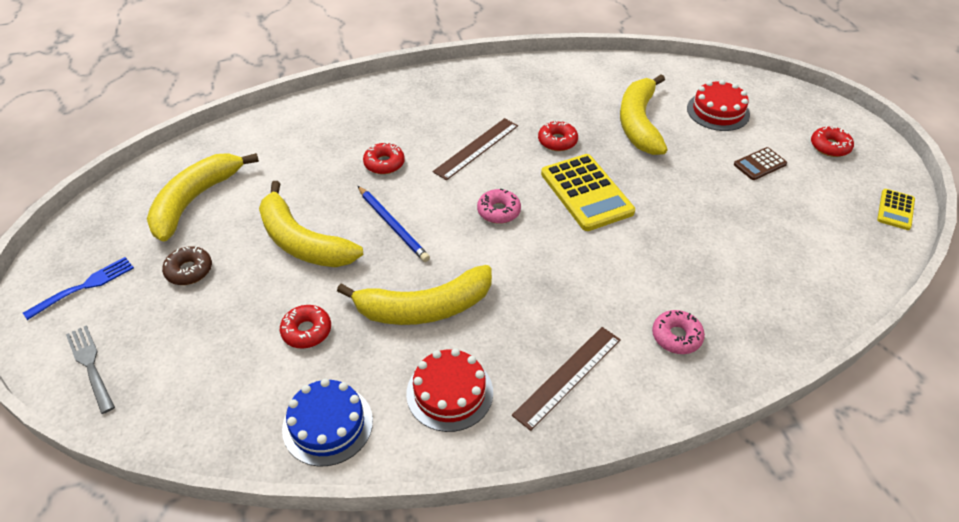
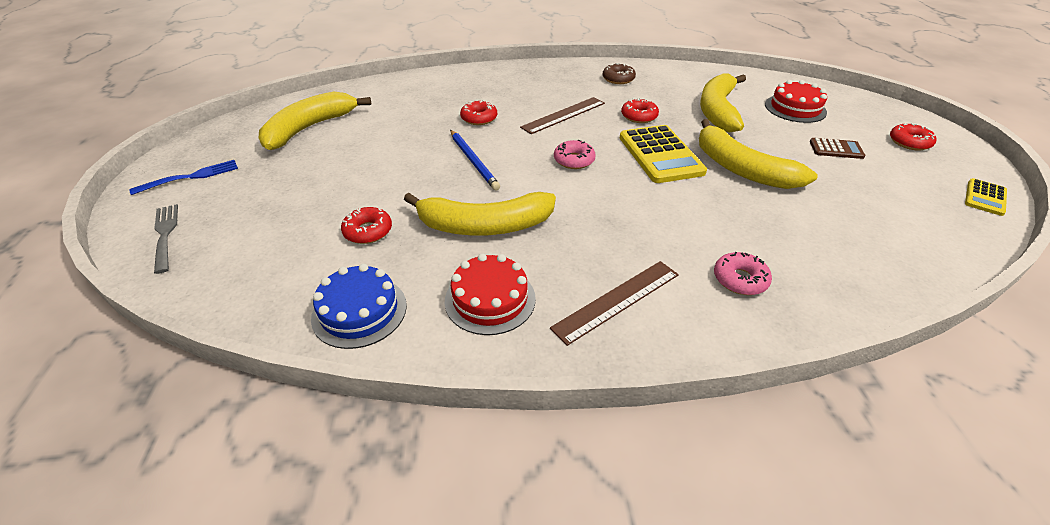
camera: 10 degrees right, 5 degrees down
brown donut [162,246,212,285] -> brown donut moved to [603,63,636,84]
yellow banana [259,181,363,267] -> yellow banana moved to [699,119,818,189]
brown calculator [734,147,787,180] -> brown calculator turned 150 degrees counterclockwise [810,138,865,159]

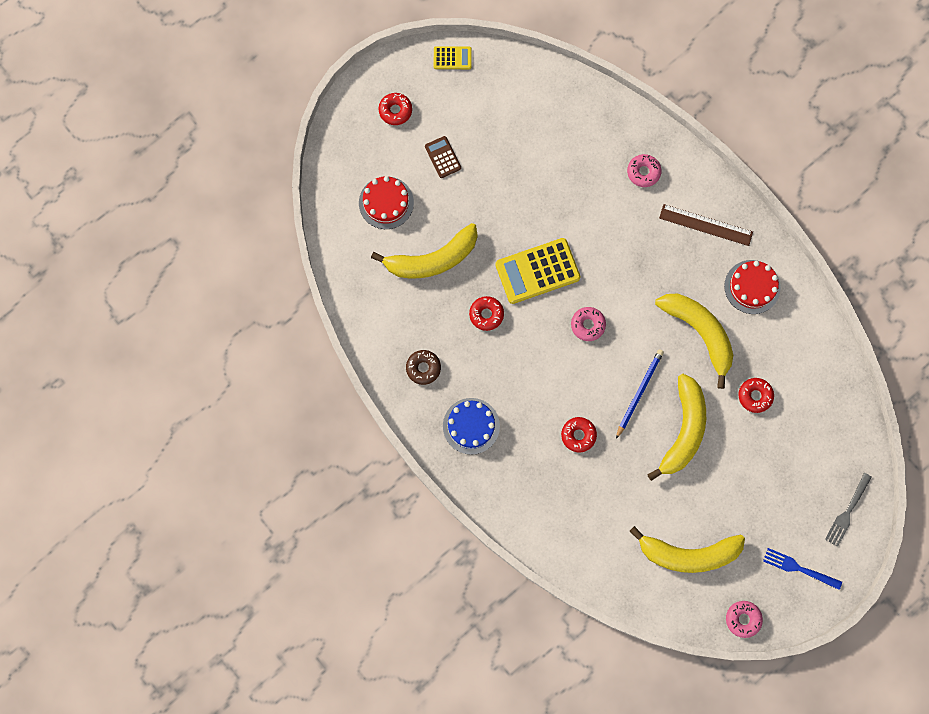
camera: 125 degrees left, 35 degrees up
blue cake [311,264,407,349] -> blue cake moved to [443,398,500,455]
brown ruler [520,97,605,134] -> none
yellow calculator [620,125,707,183] -> yellow calculator turned 150 degrees counterclockwise [495,238,580,304]
yellow banana [699,119,818,189] -> yellow banana moved to [647,374,706,481]
none -> pink donut [726,601,763,638]

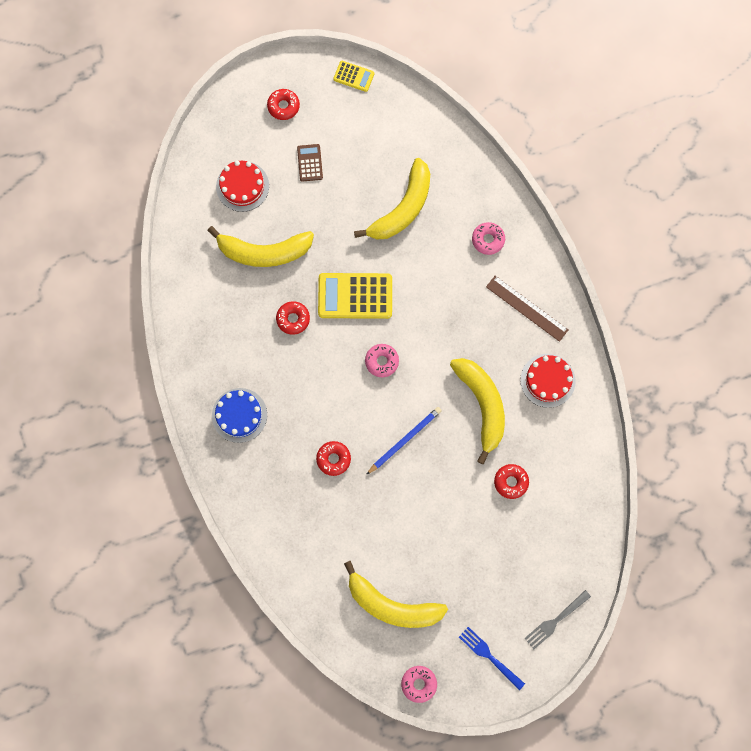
camera: 20 degrees right, 0 degrees up
brown donut [406,350,441,385] -> none
yellow banana [647,374,706,481] -> yellow banana moved to [354,158,430,239]

